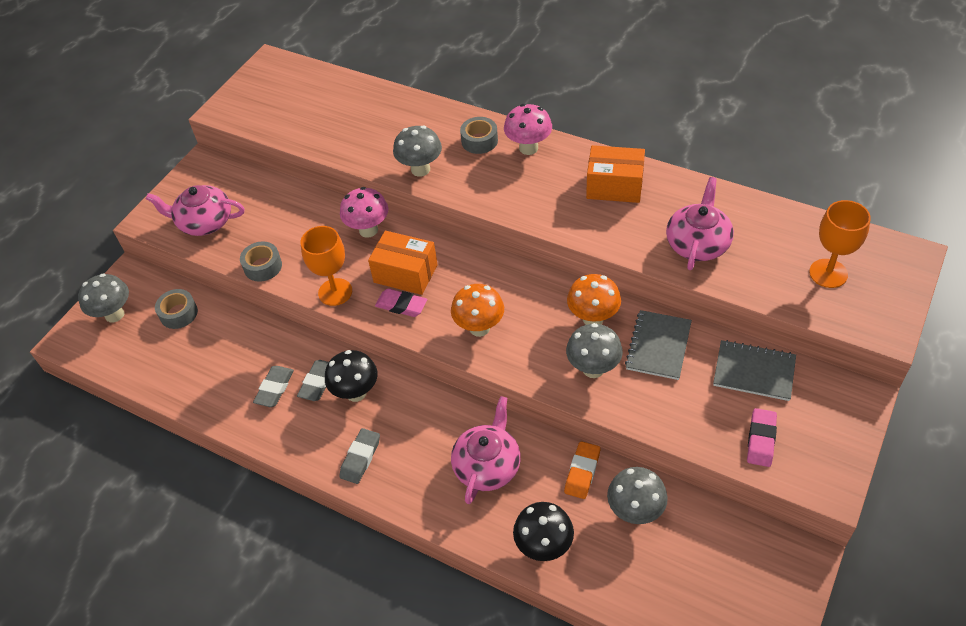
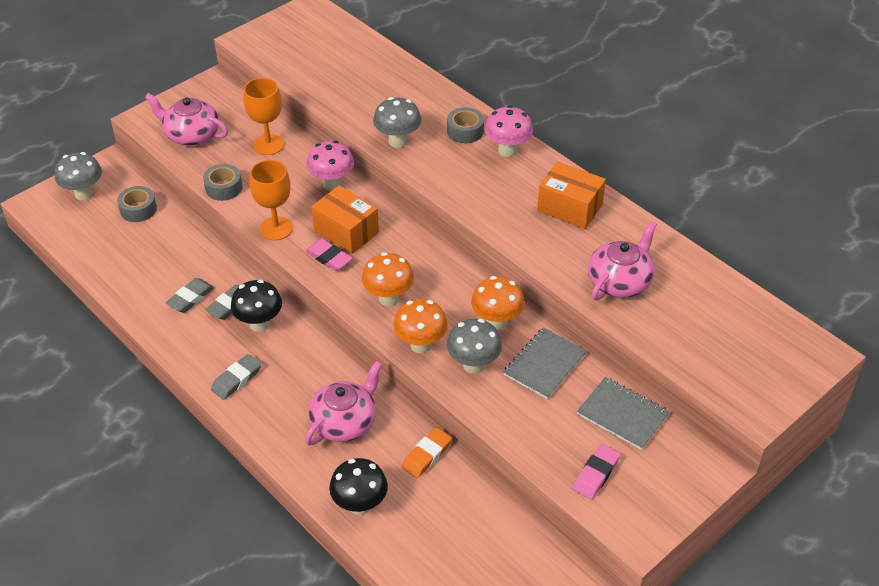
camera: 15 degrees right, 5 degrees down
grey mushroom [607,467,668,524] -> none
orange goblet [809,200,871,288] -> orange goblet moved to [243,78,284,155]
none -> orange mushroom [393,299,448,353]

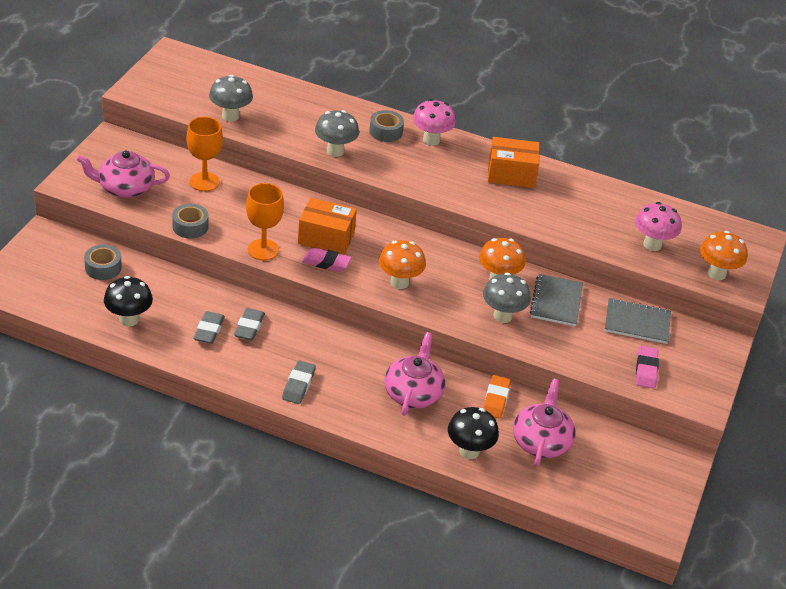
camera: 30 degrees left, 5 degrees down
grey mushroom [55,152,102,200] -> grey mushroom moved to [209,75,253,122]
black mushroom [231,280,282,332] -> black mushroom moved to [104,276,153,326]
pink mushroom [306,141,354,191] -> pink mushroom moved to [635,202,681,251]
orange mushroom [393,299,448,353] -> orange mushroom moved to [700,231,747,280]
pink teapot [588,221,657,300] -> pink teapot moved to [513,379,576,466]

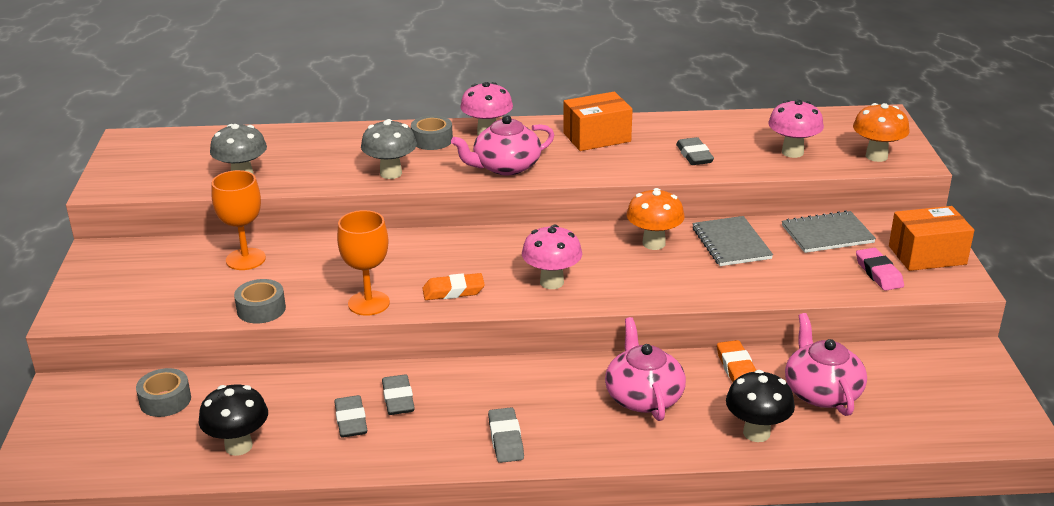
camera: 20 degrees left, 10 degrees down
pink teapot [76,151,170,198] -> pink teapot moved to [451,115,554,176]
orange box [298,198,357,255] -> orange box moved to [889,206,974,271]
pink eraser [302,247,352,272] -> orange eraser [422,273,485,300]
orange mushroom [379,240,426,289] -> pink mushroom [522,224,582,289]
grey mushroom [483,273,531,323] -> none
none -> grey eraser [676,137,714,165]

